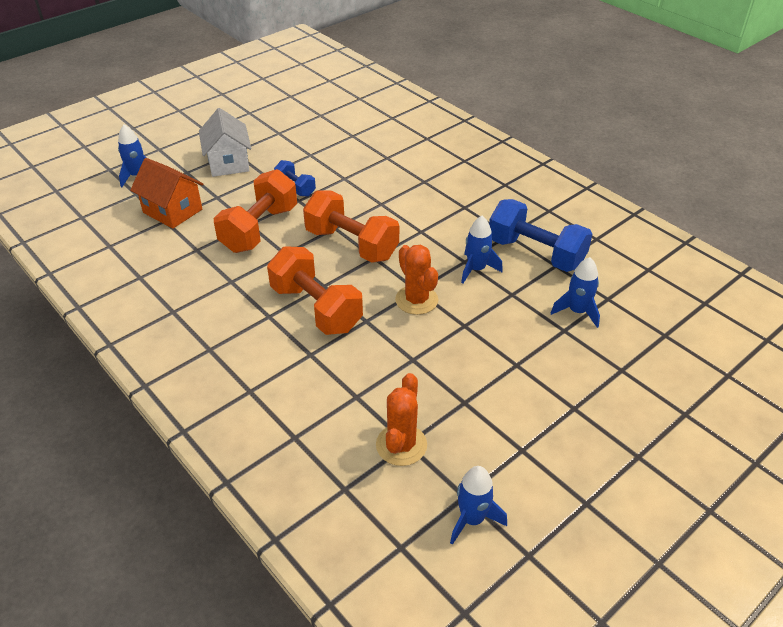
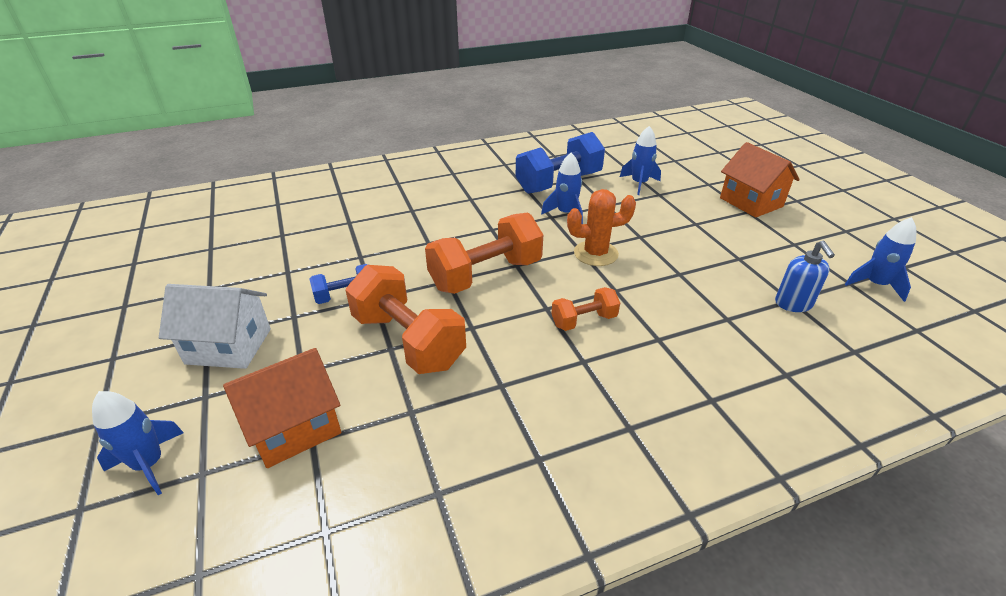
camera: 70 degrees left, 5 degrees down
orange dumbbell [267,246,363,335] -> orange dumbbell [551,287,620,331], size x0.52
orange cactus [376,373,427,466] -> blue soap dispenser [775,241,835,312]
none -> orange house [720,142,800,218]

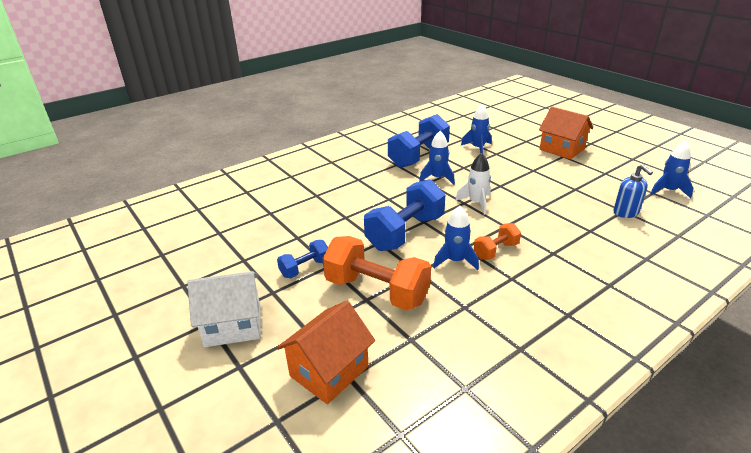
camera: 15 degrees left, 5 degrees down
blue rocket [92,391,184,495] -> blue rocket moved to [433,206,479,270]
orange dumbbell [425,212,543,294] -> blue dumbbell [364,179,445,251]
orange cactus [567,189,636,266] -> white rocket [455,153,491,215]

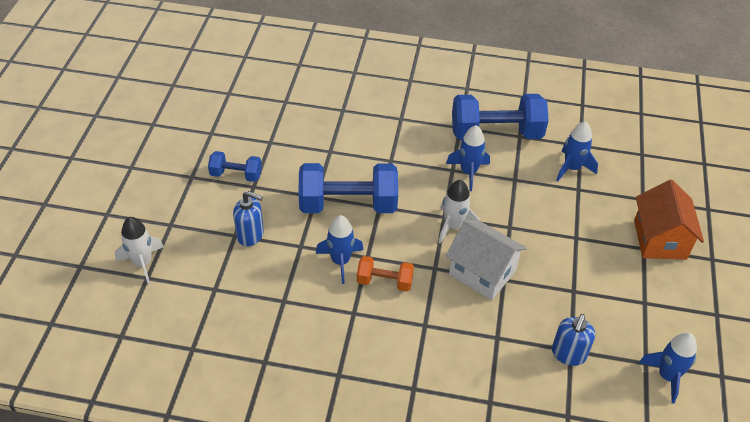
camera: 45 degrees right, 15 degrees up
white house [187,271,260,347] -> white house moved to [446,219,527,300]
orange house [277,301,375,404] -> white rocket [115,217,164,285]
orange dumbbell [323,236,431,311] -> blue soap dispenser [233,191,264,246]

